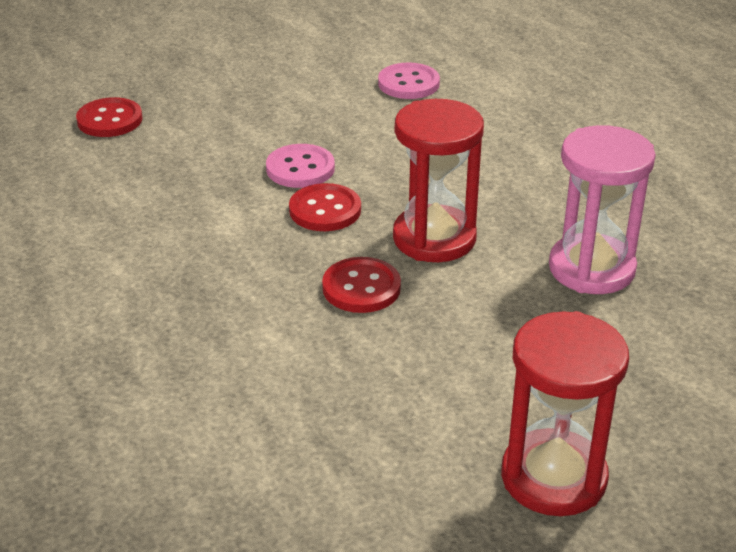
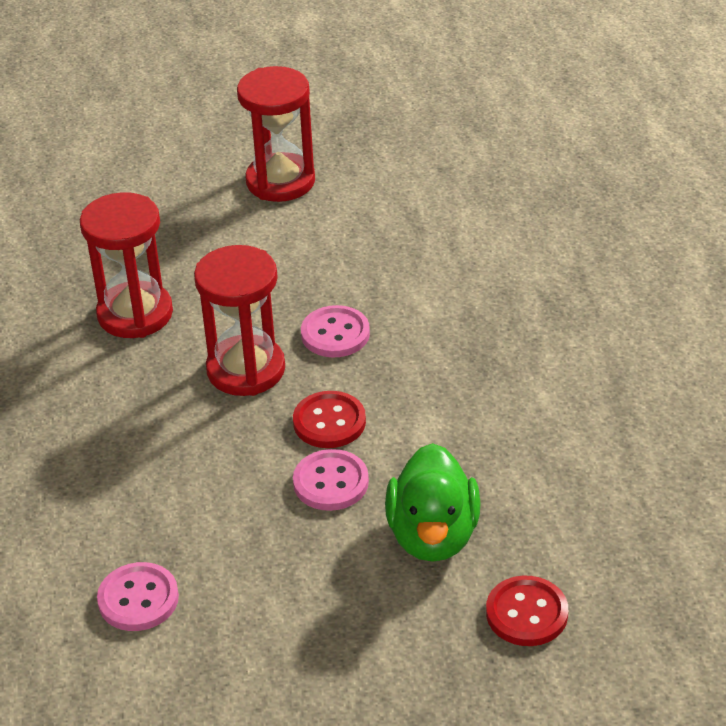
camera: 160 degrees left, 5 degrees up
red button [322,257,401,313] -> pink button [301,305,370,358]
pink hourglass [549,125,656,294] -> red hourglass [80,192,173,338]
none -> green duck [385,443,481,562]

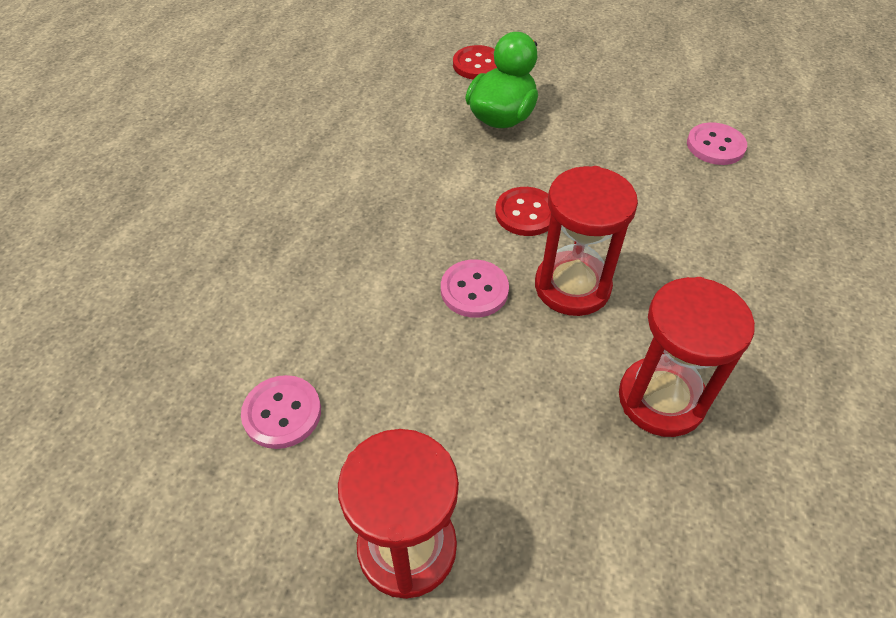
camera: 155 degrees left, 10 degrees up
pink button [293,449,369,511] -> pink button moved to [241,375,321,449]

